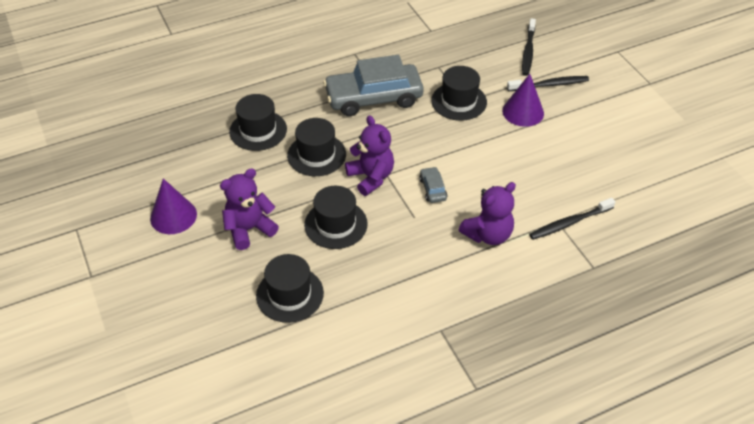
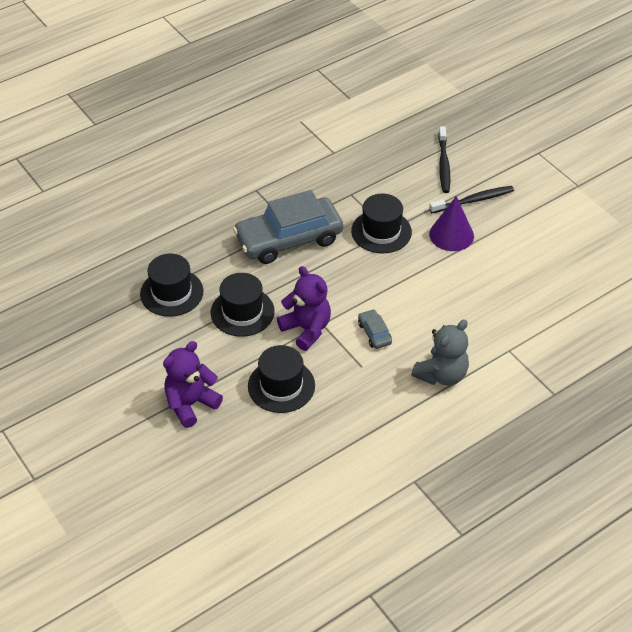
camera: 10 degrees left, 0 degrees up
purple cone [150,178,197,234] -> none
black hat [256,254,324,323] -> none
purple teddy bear [459,182,516,245] -> grey teddy bear [411,319,469,386]
black toothbrush [529,198,615,240] -> none

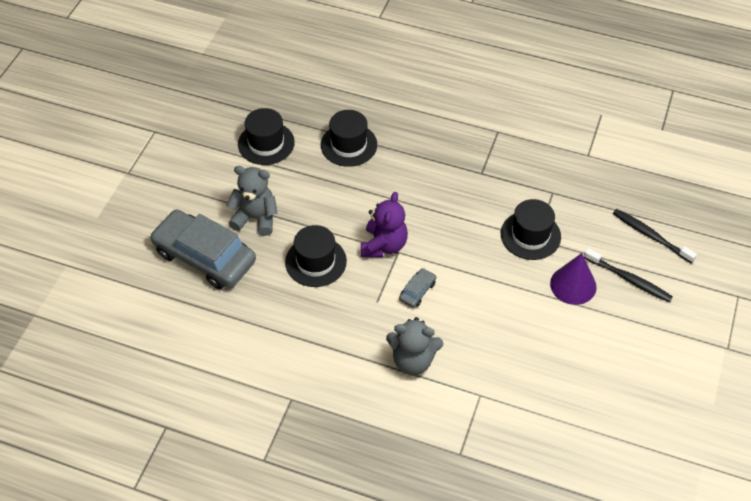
camera: 55 degrees right, 5 degrees up
purple teddy bear [163,341,223,428] -> grey teddy bear [226,166,278,236]
black hat [210,273,275,337] -> black hat moved to [238,108,295,165]
grey car [233,190,343,264] -> grey car moved to [150,210,256,289]
black toothbrush [438,126,450,193] -> black toothbrush turned 75 degrees clockwise [613,209,697,263]

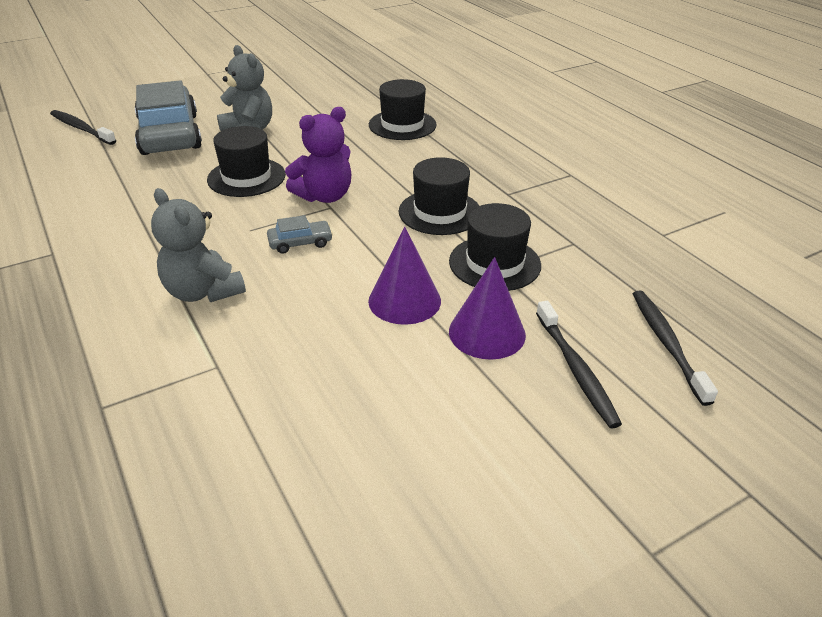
camera: 40 degrees right, 15 degrees down
black hat [238,108,295,165] -> black hat moved to [399,157,479,235]
none -> black toothbrush [50,110,116,145]
none -> purple cone [368,227,441,325]

